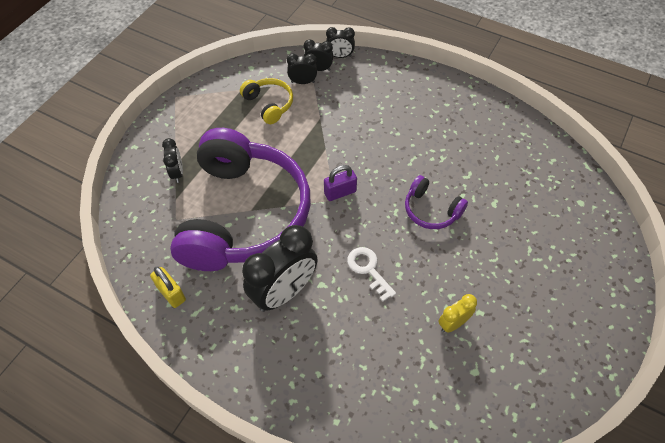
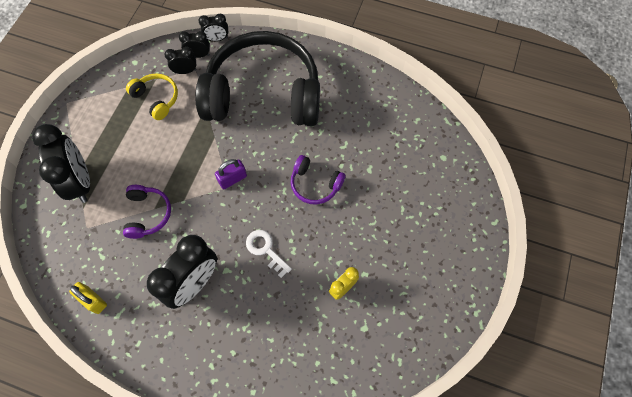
camera: 10 degrees left, 10 degrees up
black clock [162,138,183,183] -> black clock [32,124,90,203], size x2.03
purple headphones [170,128,310,271] -> purple headphones [123,185,171,239], size x0.41
none -> black headphones [195,31,320,126]

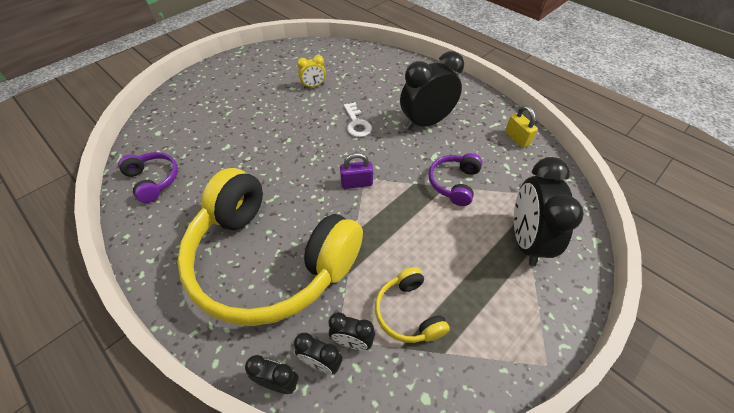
camera: 155 degrees left, 15 degrees down
black headphones [195,31,320,126] -> yellow headphones [177,168,363,326]
purple headphones [290,155,345,205] -> purple headphones moved to [118,152,178,203]

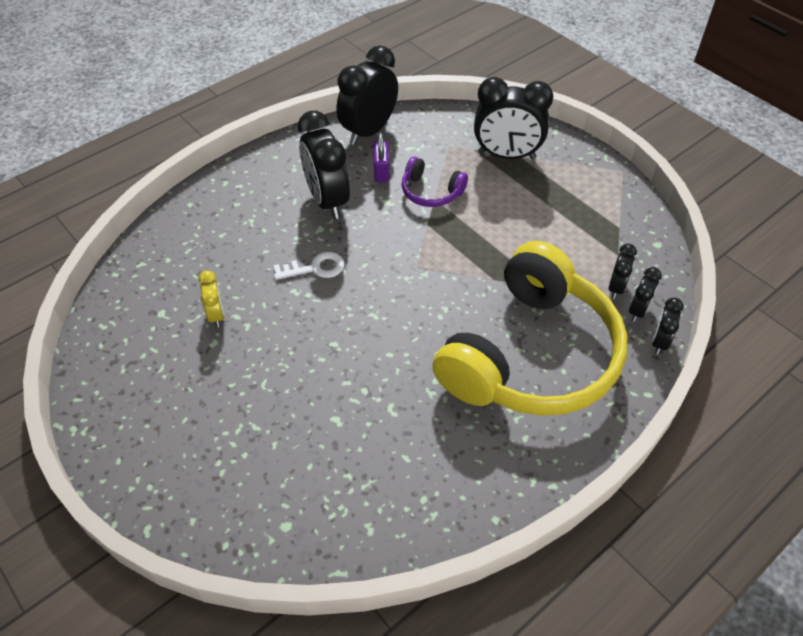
camera: 85 degrees left, 0 degrees up
purple headphones [118,152,178,203] -> none
purple padlock [340,153,373,189] -> purple padlock moved to [373,132,389,182]
yellow headphones [375,267,450,343] -> none
yellow padlock [505,106,538,148] -> black clock [337,46,398,145]

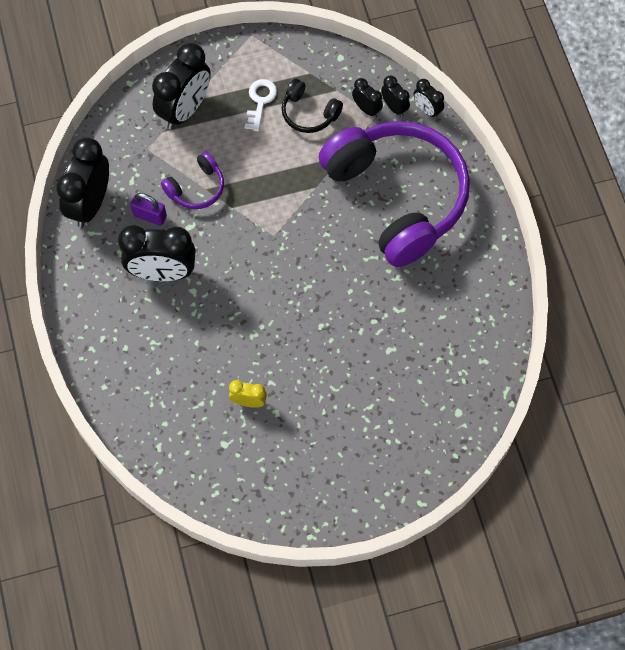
camera: 65 degrees left, 15 degrees up
white key [274,252,345,280] -> white key moved to [245,79,277,131]
black clock [337,46,398,145] -> black clock turned 45 degrees clockwise [56,137,109,228]
yellow headphones [432,241,627,416] -> purple headphones [318,121,470,267]
none -> black headphones [282,79,343,133]

